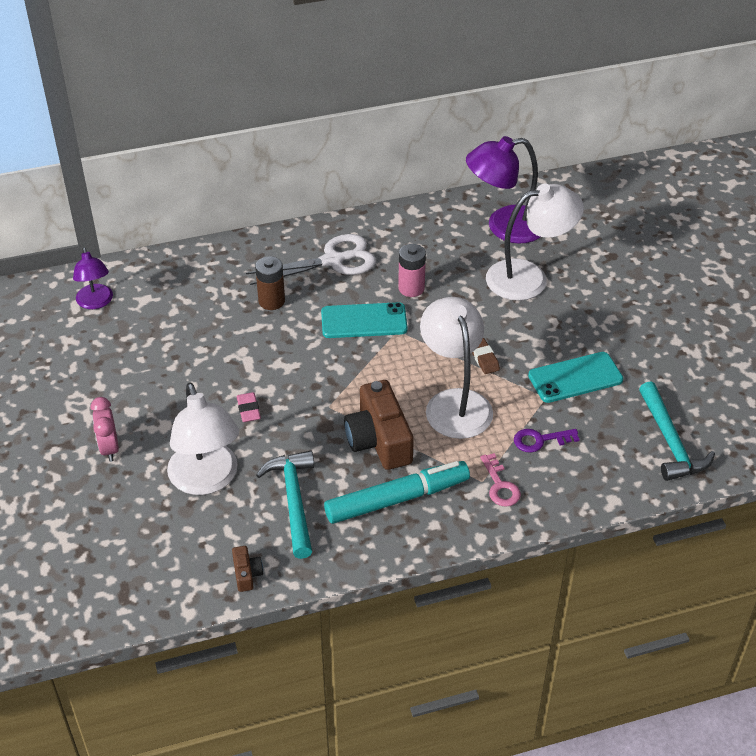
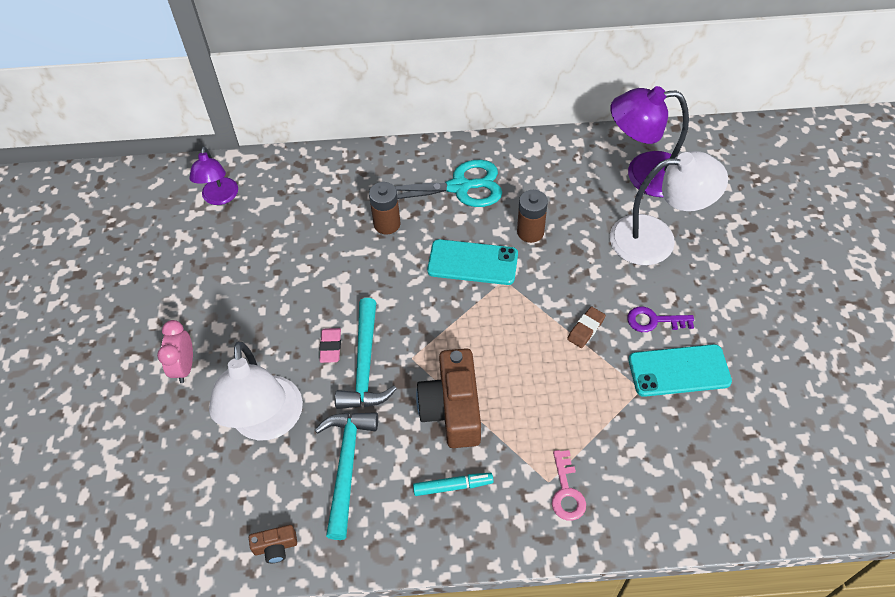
camera: 15 degrees right, 10 degrees up
brown camera [232,546,263,592] -> brown camera turned 75 degrees clockwise [249,525,297,563]
white scissors [246,234,376,285] -> turquoise scissors [369,160,502,207]
turquoise marker [324,461,470,524] -> turquoise marker [413,473,494,496], size x0.50
pink battery [398,244,426,297] -> brown battery [517,190,548,243]
white lamp [420,297,493,439] -> none
brown eraser [472,338,500,374] -> brown eraser turned 45 degrees clockwise [567,306,606,348]
purple key [514,429,580,453] -> purple key moved to [627,307,694,332]
turquoise hammer [639,381,715,481] -> turquoise hammer moved to [335,298,397,409]

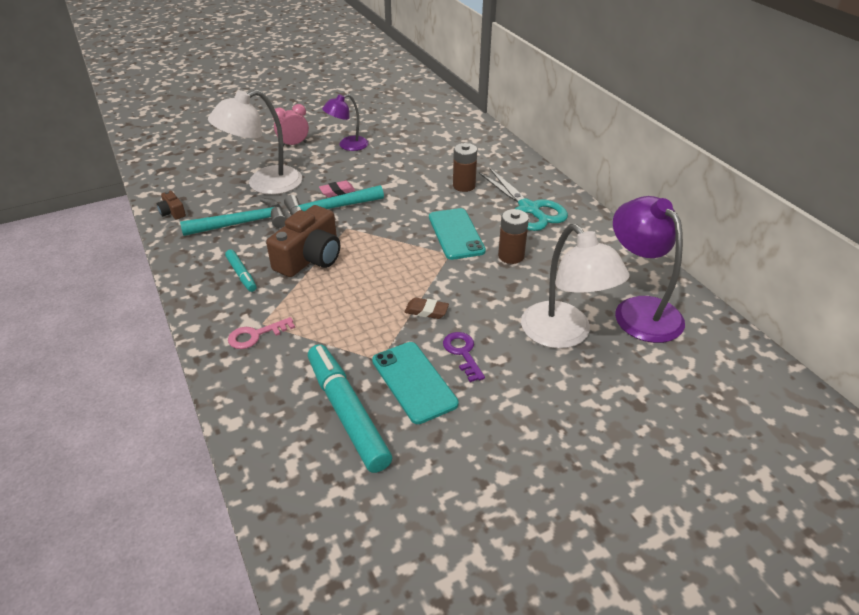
camera: 65 degrees right, 15 degrees down
purple lamp [189,146,238,205] -> purple lamp moved to [322,94,368,151]
brown camera [416,348,481,448] -> brown camera turned 150 degrees clockwise [266,205,340,277]
none -> turquoise marker [308,344,392,473]

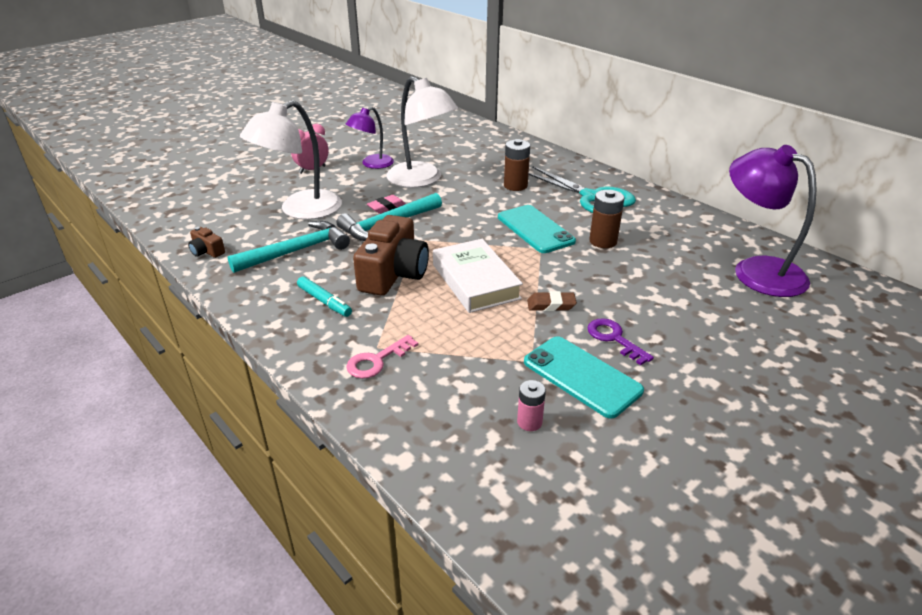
camera: 15 degrees left, 5 degrees down
turquoise marker [308,344,392,473] -> pink battery [517,380,546,431]
white lamp [521,224,630,349] -> white lamp moved to [386,76,458,188]
none -> white book [433,239,523,313]

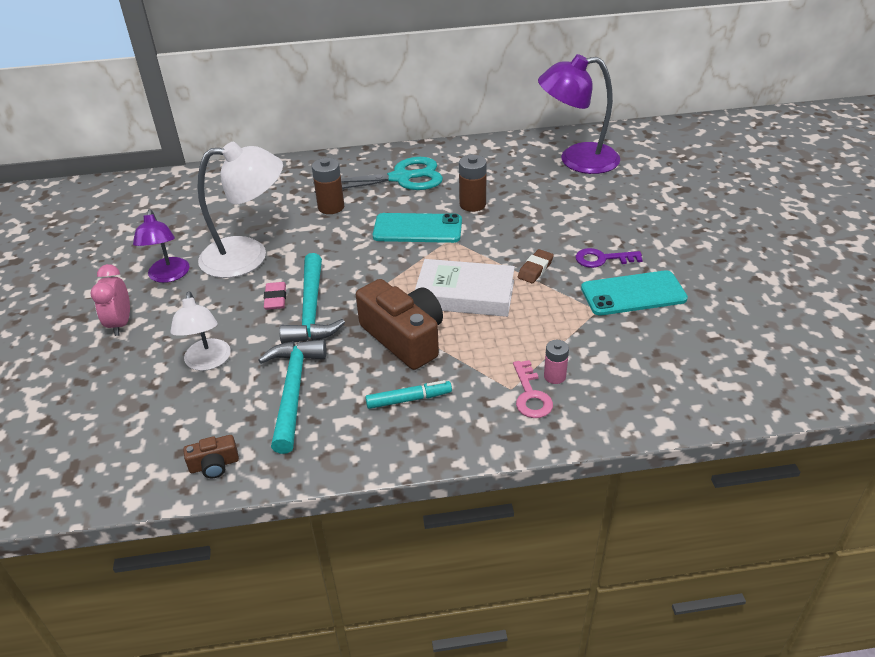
camera: 55 degrees left, 5 degrees up
white lamp [240,100,342,220] -> white lamp [170,291,231,371], size x0.60
pink battery [517,380,546,431] -> pink battery moved to [544,340,569,384]

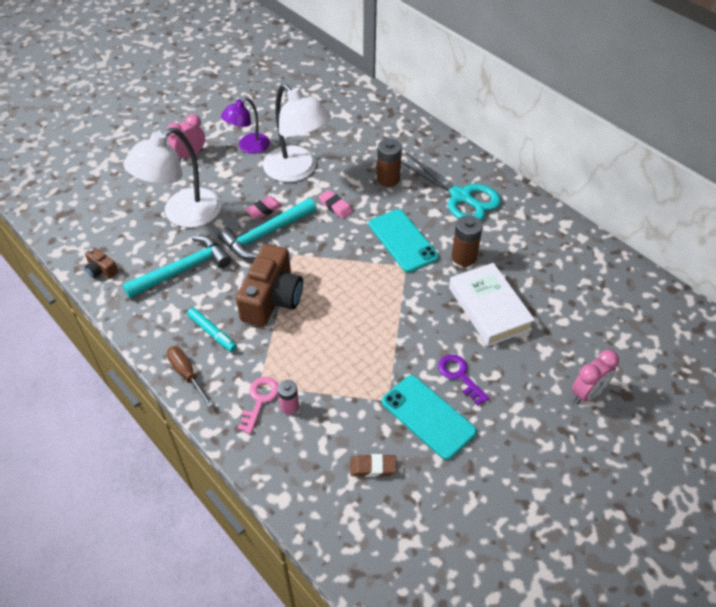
camera: 55 degrees right, 10 degrees up
white lamp [170,291,231,371] -> white lamp [123,128,221,228], size x1.68
white book [415,259,515,317] -> white book moved to [449,263,535,346]
pink key [513,360,553,418] -> pink key turned 150 degrees clockwise [237,377,279,434]
brown eraser [518,249,554,283] -> brown eraser moved to [350,454,397,477]
purple lamp [538,54,620,174] -> none
none -> brown screwdriver [167,346,213,407]
none -> pink eraser [319,190,353,219]
none -> pink clock [572,350,619,404]

